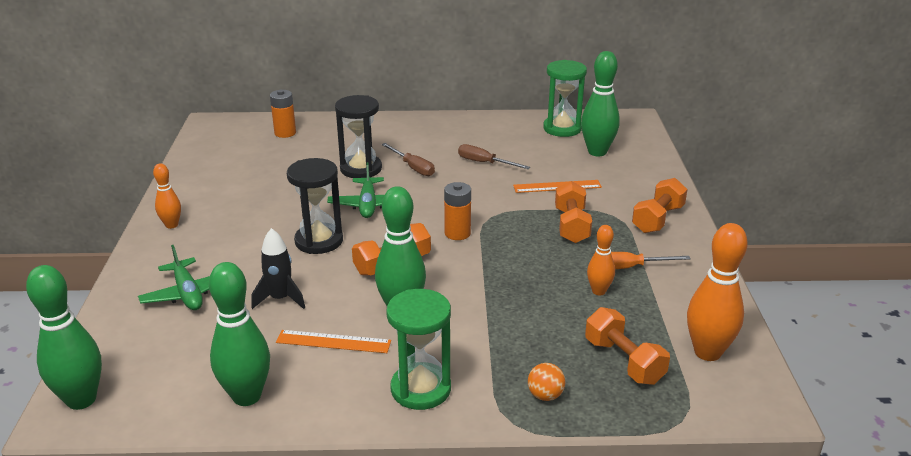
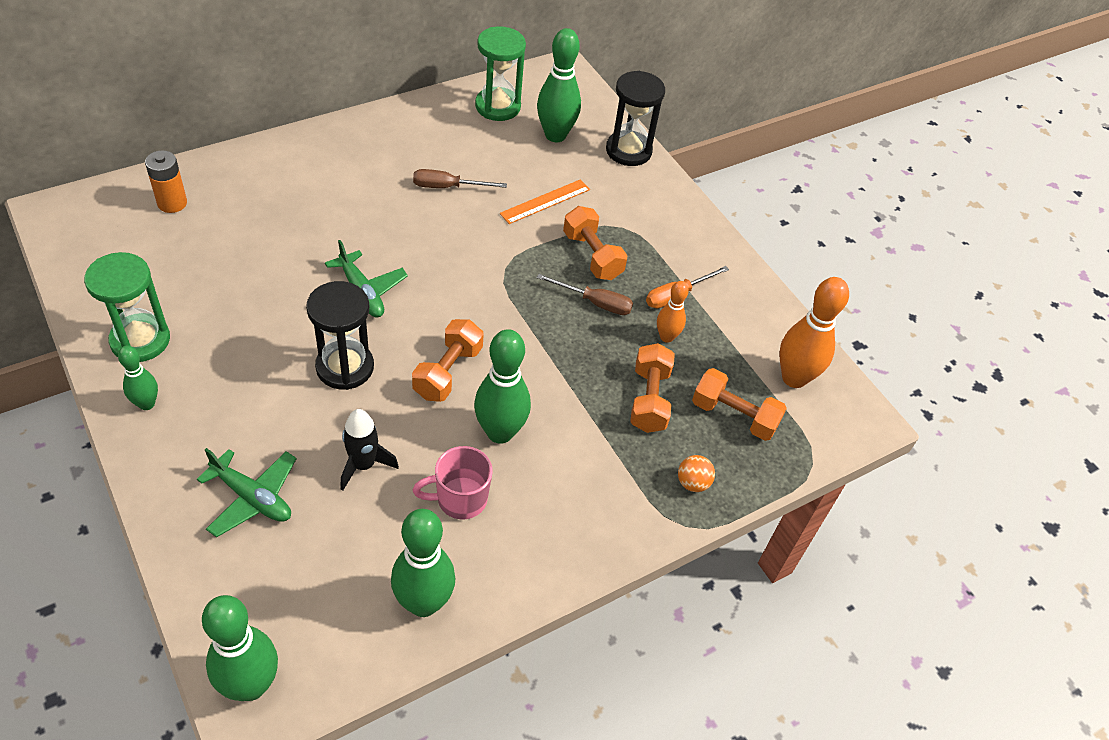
camera: 35 degrees left, 20 degrees up
orange bowling pin [153,163,181,229] -> green bowling pin [118,346,158,410]
orange ruler [276,330,391,353] -> pink mug [413,446,493,519]
black hourglass [335,95,382,178] -> black hourglass moved to [606,71,665,166]
brown screwdriver [382,143,435,176] -> brown screwdriver moved to [537,274,633,315]
green hourglass [386,289,451,410] -> green hourglass moved to [84,252,170,362]
orange battery [444,182,471,240] -> none
orange dumbbell [632,178,688,233] -> orange dumbbell moved to [630,343,675,433]

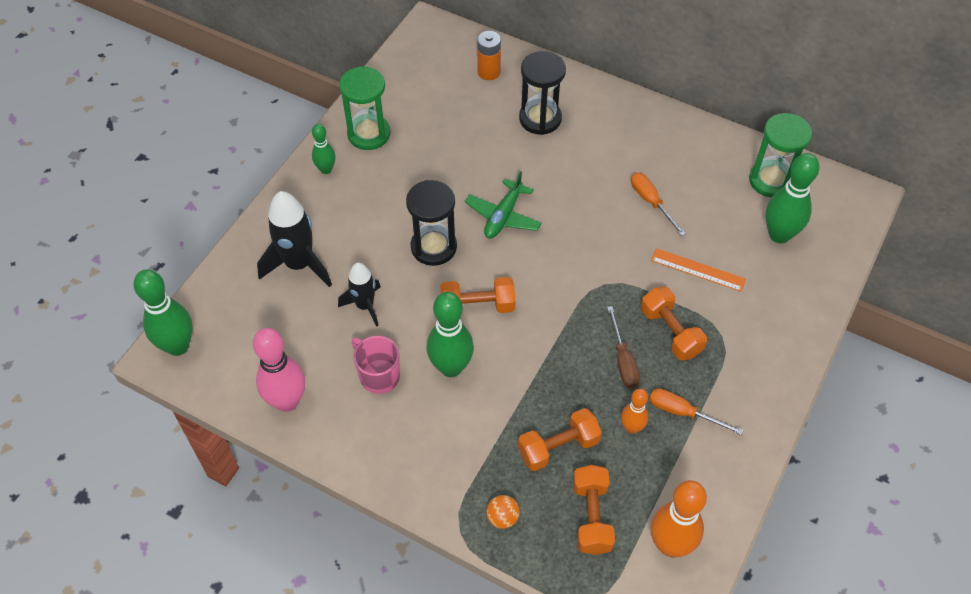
camera: 65 degrees right, 5 degrees up
green plane [197,448,297,537] -> black rocket [257,191,332,287]
green bowling pin [391,509,455,617] -> pink bowling pin [253,328,305,412]
brown screwdriver [413,169,507,188] -> orange screwdriver [631,173,686,236]
orange dumbbell [563,206,628,280] -> orange dumbbell turned 60 degrees counterclockwise [641,287,707,361]
black hourglass [606,71,665,166] -> black hourglass moved to [519,51,566,135]

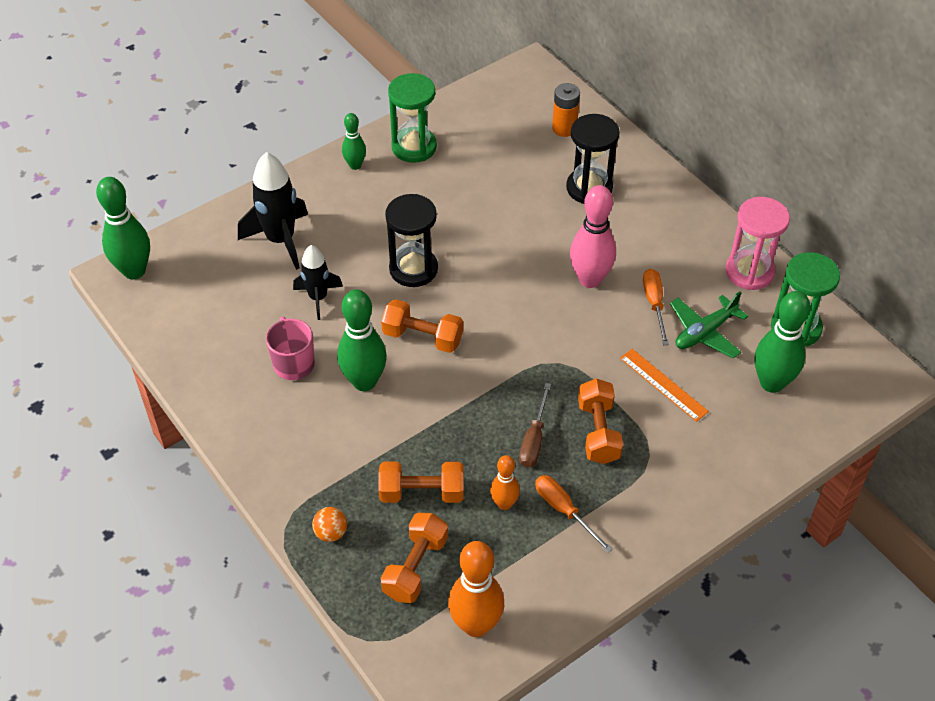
camera: 25 degrees right, 5 degrees down
pink bowling pin [253,328,305,412] -> pink bowling pin moved to [570,185,616,288]
green plane [465,171,542,238] -> green plane moved to [670,291,748,359]
none -> pink hourglass [725,197,790,290]

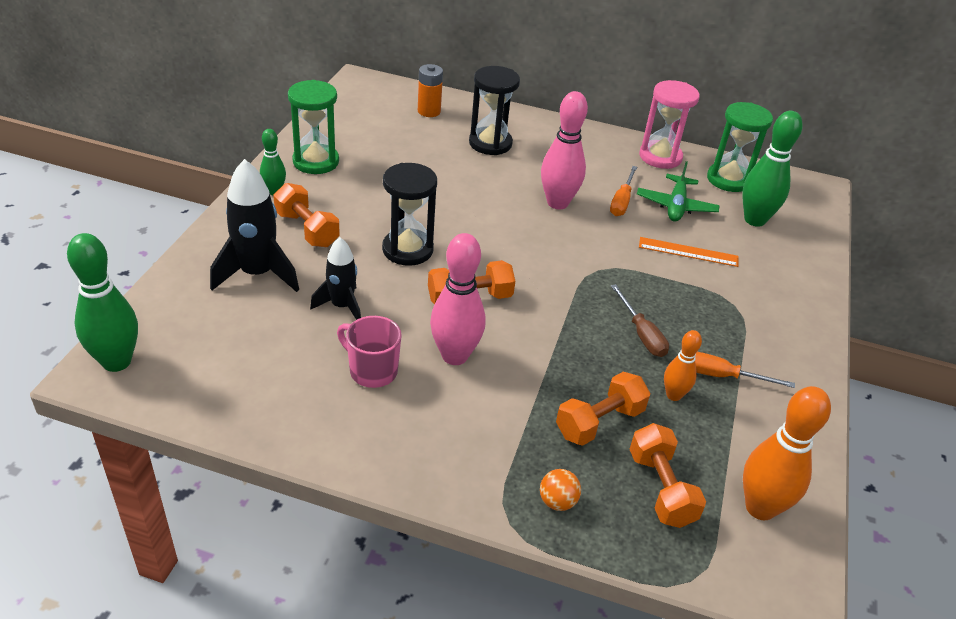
camera: 40 degrees left, 10 degrees down
green bowling pin [337,289,387,391] -> pink bowling pin [430,233,485,365]
orange dumbbell [578,379,623,464] -> orange dumbbell moved to [273,183,340,247]
orange screwdriver [643,269,669,345] -> orange screwdriver turned 120 degrees counterclockwise [610,166,637,216]

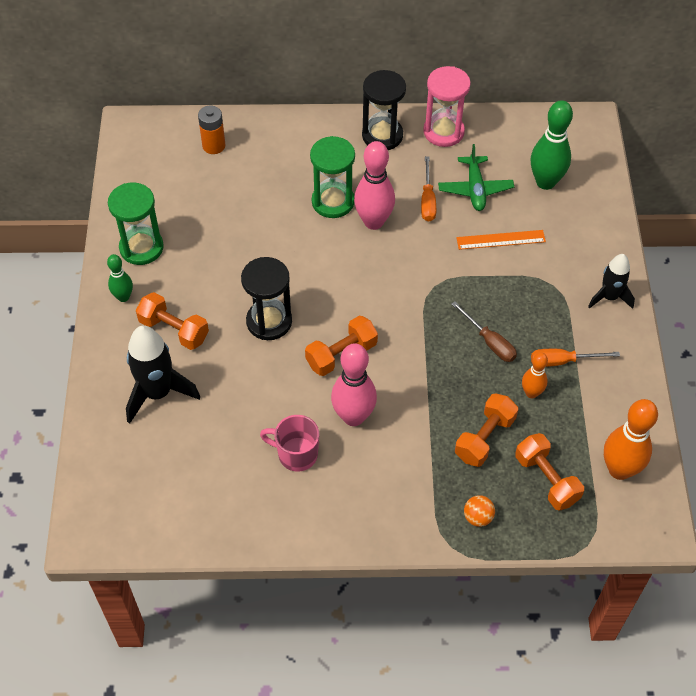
camera: 15 degrees left, 15 degrees up
green bowling pin [67,233,138,372] -> none
black rocket [310,237,361,320] -> black rocket moved to [588,254,635,309]
black hourglass [469,66,520,155] -> black hourglass moved to [362,70,406,150]
green hourglass [707,102,773,192] -> green hourglass moved to [310,136,355,218]

